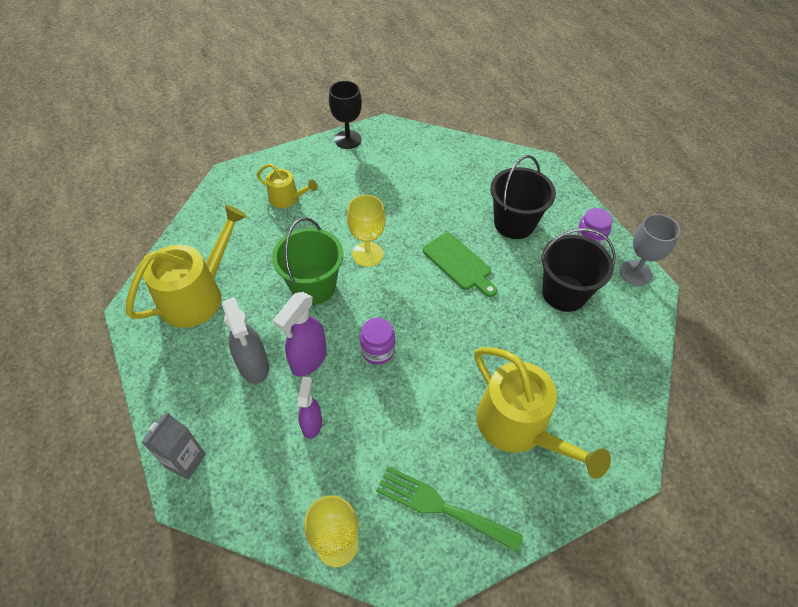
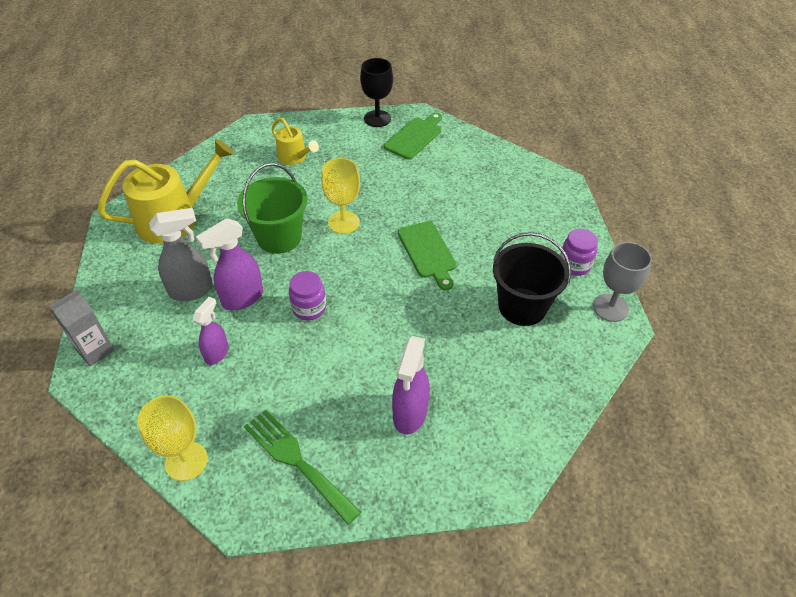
camera: 20 degrees right, 5 degrees down
grey spray bottle [222,297,269,384] -> grey spray bottle turned 105 degrees counterclockwise [149,208,213,301]
yellow watering can [474,347,611,479] -> purple spray bottle [392,336,429,434]
black bucket [490,155,556,239] -> none
none -> green cutting board [384,113,442,160]

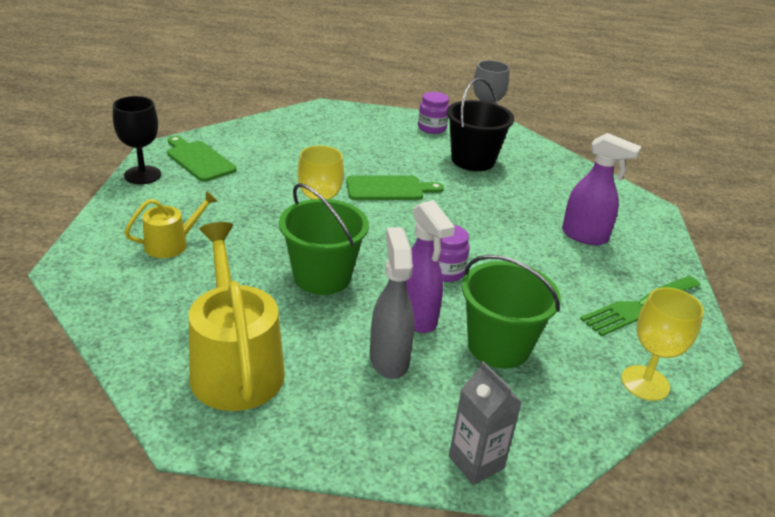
camera: 80 degrees left, 15 degrees down
purple spray bottle [193,297,229,365] -> green bucket [462,255,561,369]

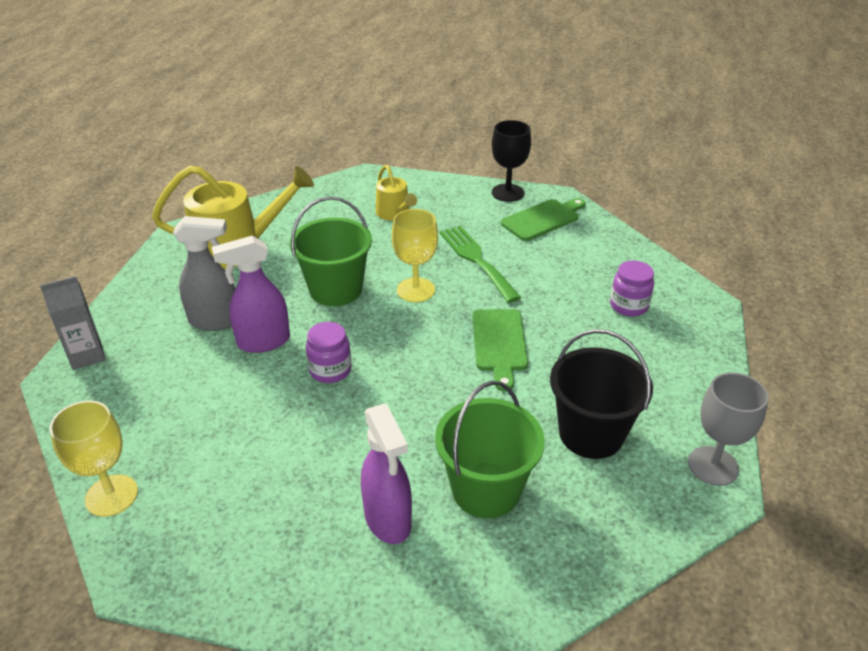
camera: 100 degrees right, 5 degrees up
purple jar [418,92,449,134] -> purple jar moved to [610,260,654,317]
green bucket [462,255,561,369] -> green bucket moved to [435,381,545,519]
purple spray bottle [562,133,641,245] -> purple spray bottle turned 60 degrees counterclockwise [361,404,412,544]
green fork [580,276,701,336] -> green fork moved to [439,226,521,303]

